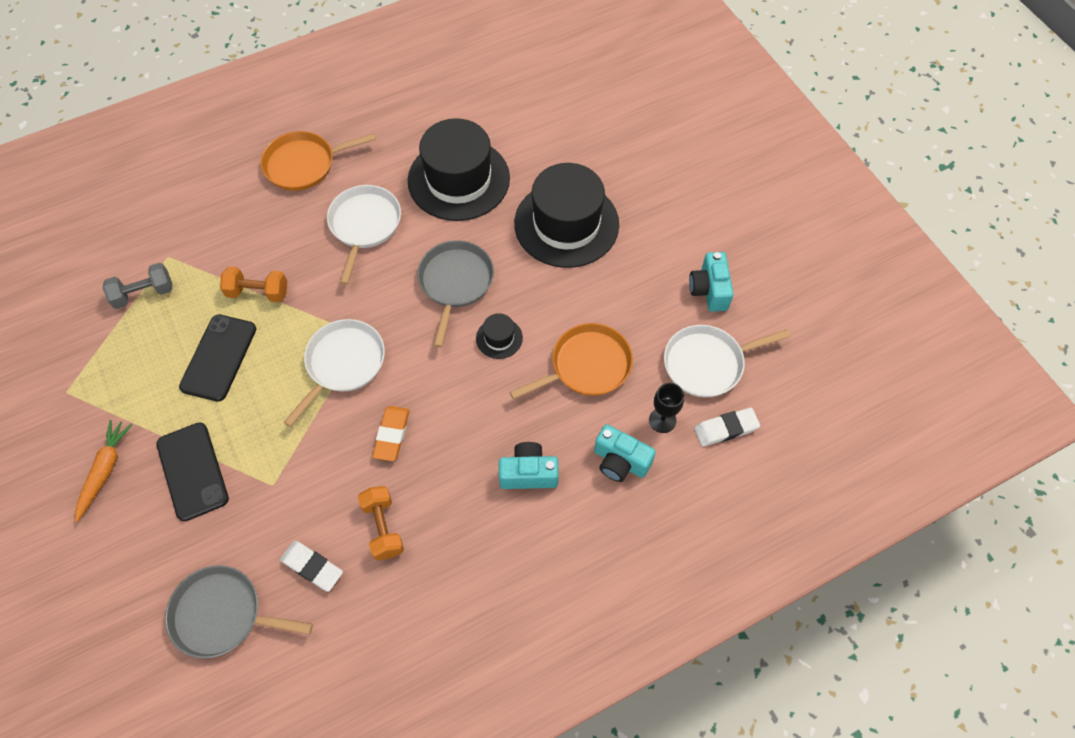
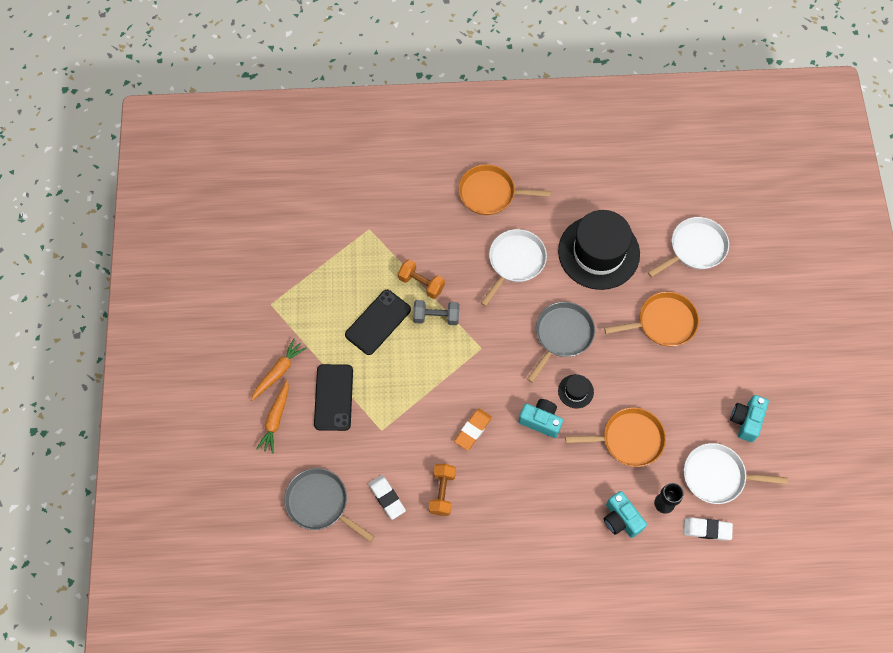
camera: 25 degrees right, 5 degrees up
grey dumbbell [103,263,172,309] -> grey dumbbell moved to [413,300,459,325]
white pan [284,319,385,427] -> white pan moved to [648,217,729,277]
turquoise camera [499,442,559,489] -> turquoise camera moved to [519,399,563,438]
black hat [514,163,619,268] -> orange pan [604,291,699,346]
none -> orange carrot [256,380,289,454]

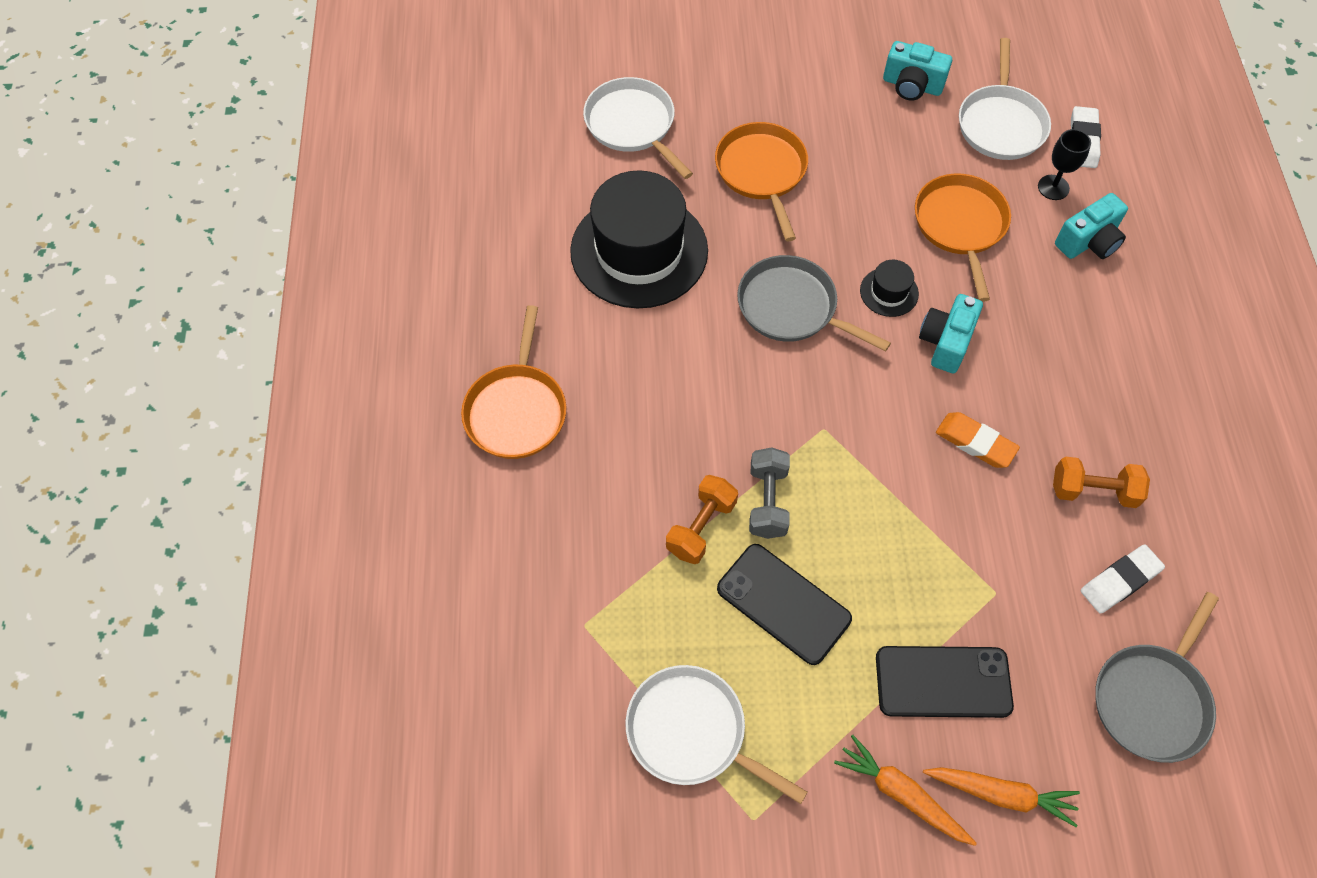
camera: 90 degrees left, 5 degrees down
white pan [481,229,547,306] -> white pan moved to [625,665,808,804]

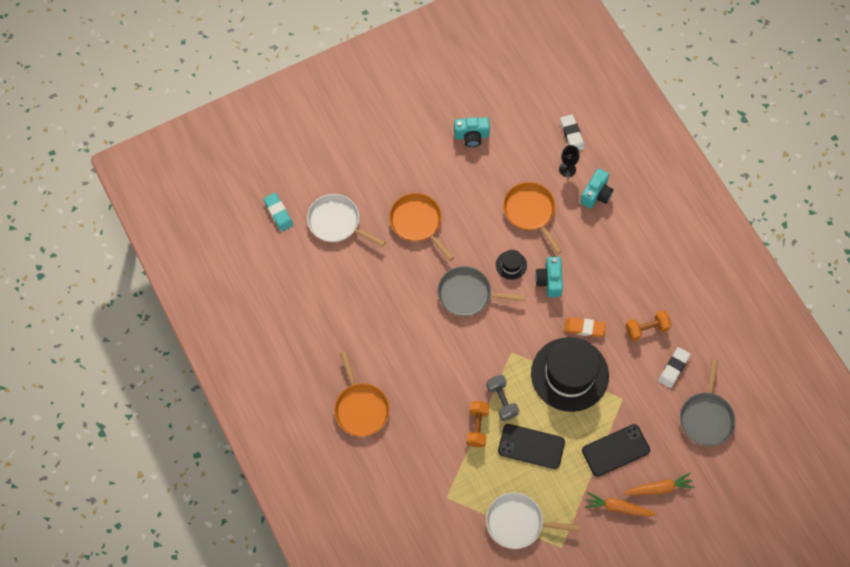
camera: 25 degrees left, 5 degrees up
black hat [570,170,708,308] -> black hat moved to [531,337,609,412]
white pan [959,38,1051,160] -> none
none -> turquoise eraser [264,193,293,231]

